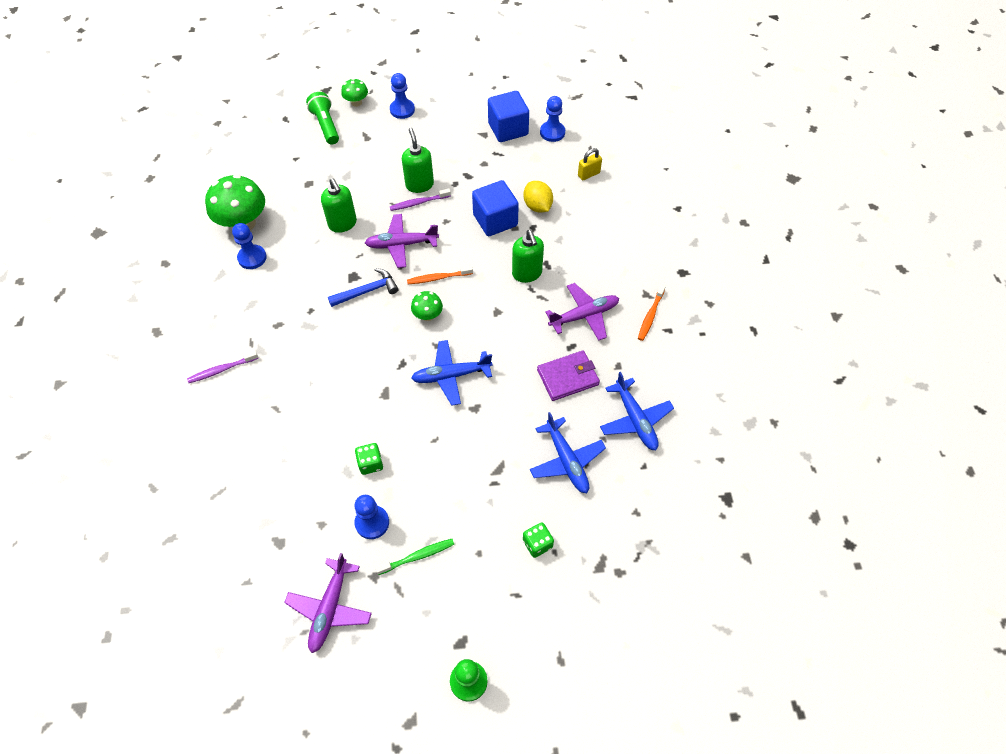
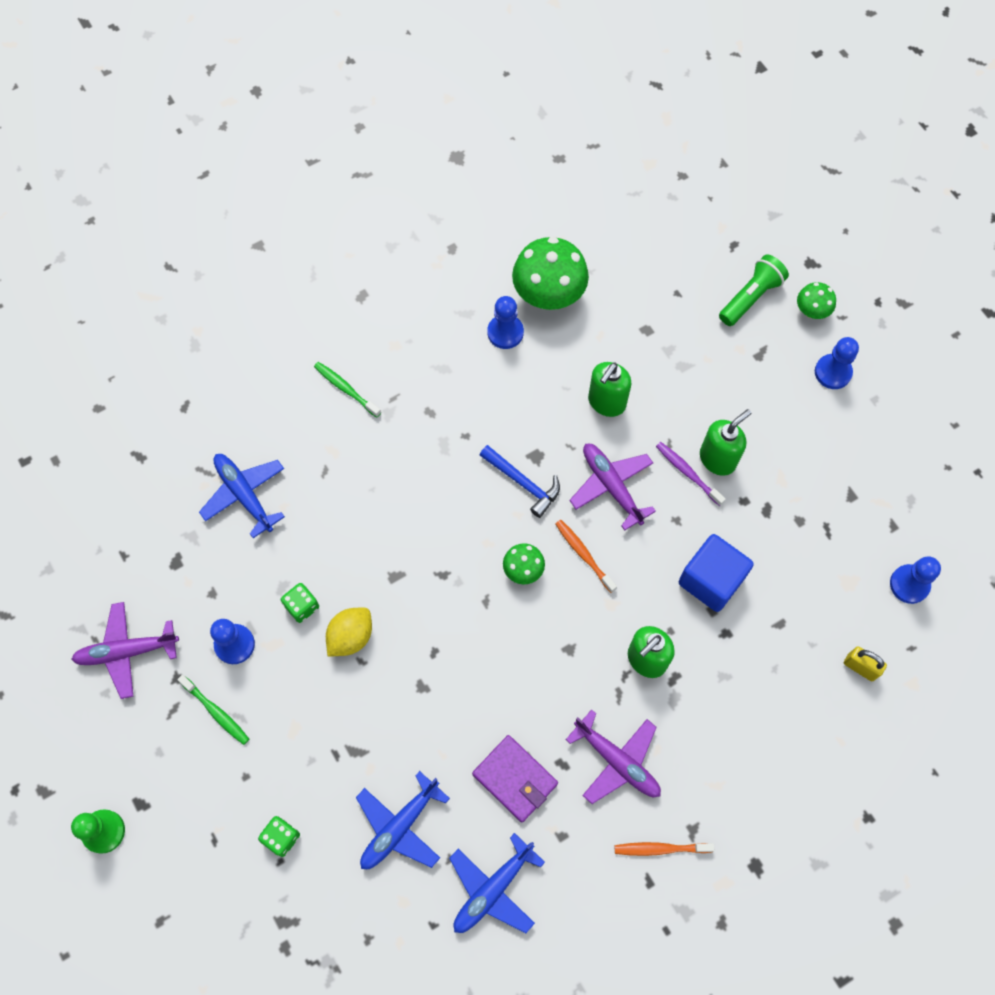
camera: 65 degrees right, 10 degrees up
purple toothbrush [187,351,258,383] -> green toothbrush [314,362,381,418]
blue plane [411,340,493,406] -> blue plane moved to [199,454,285,538]
blue cube [488,91,529,142] -> none
yellow lemon [524,181,553,213] -> yellow lemon moved to [326,608,372,657]

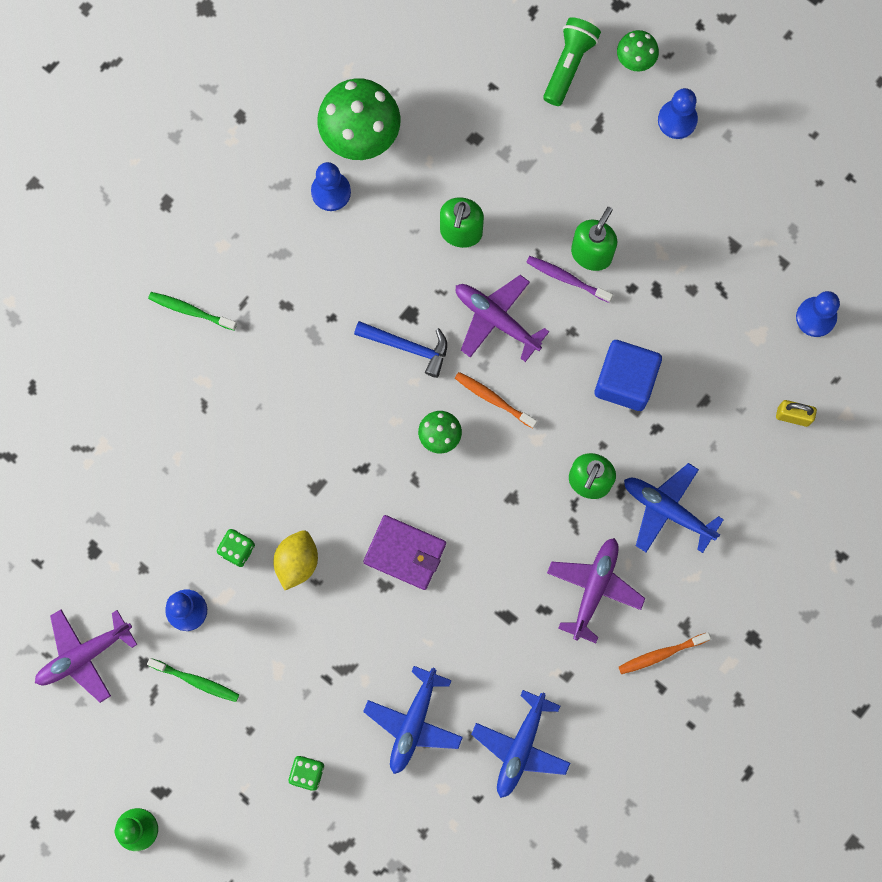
camera: 20 degrees left, 10 degrees up
blue plane [199,454,285,538] -> blue plane moved to [624,463,724,553]
purple wallet [472,735,558,823] -> purple wallet moved to [363,515,446,590]
purple plane [566,709,661,804] -> purple plane turned 90 degrees counterclockwise [547,538,645,643]

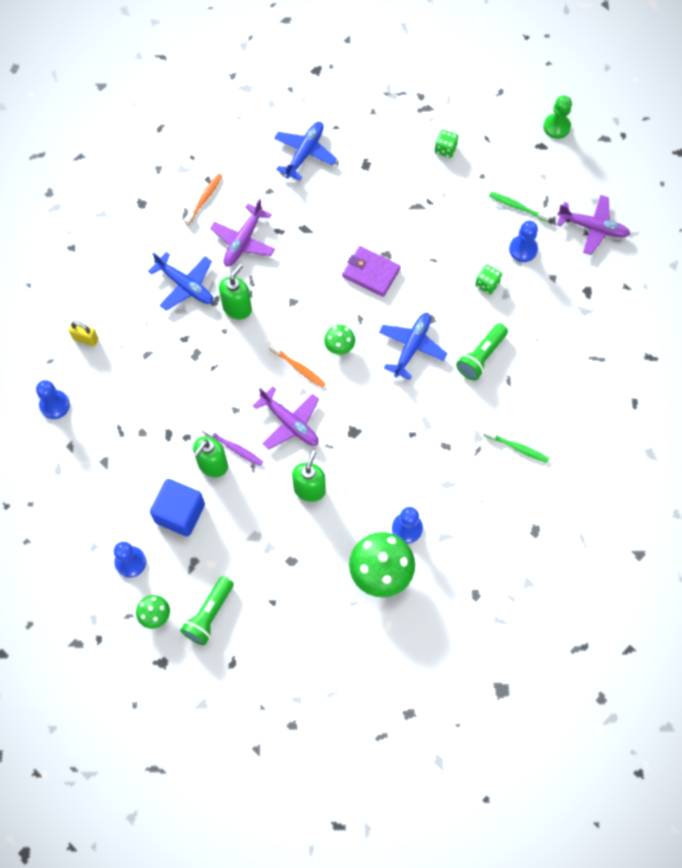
camera: 175 degrees left, 10 degrees down
purple plane [35,609,137,703] -> purple plane turned 45 degrees clockwise [557,195,630,255]
yellow lemon [273,530,318,590] -> none
blue hammer [354,321,447,378] -> none
blue plane [363,666,463,774] -> blue plane moved to [379,313,447,380]
blue cube [595,340,662,411] -> blue cube moved to [150,479,205,537]
orange toothbrush [619,632,711,674] -> orange toothbrush turned 45 degrees counterclockwise [184,173,222,225]
none -> green flashlight [456,323,508,381]

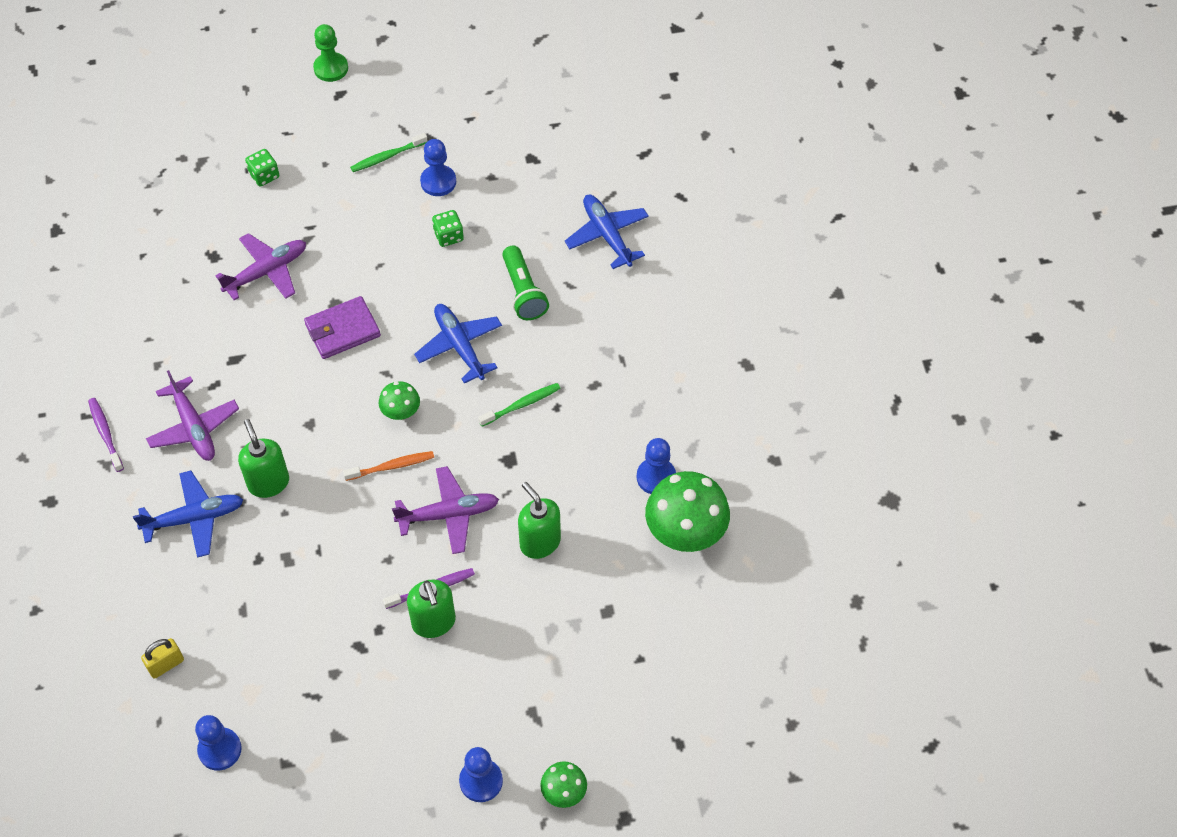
camera: 55 degrees left, 10 degrees down
blue cube [150,479,205,537] -> none
green flashlight [180,576,234,645] -> none
orange toothbrush [184,173,222,225] -> purple toothbrush [88,398,124,472]
blue plane [274,122,337,181] -> blue plane moved to [565,195,649,269]
green toothbrush [483,428,550,463] -> green toothbrush moved to [478,383,561,427]
purple plane [557,195,630,255] -> purple plane moved to [215,233,306,300]

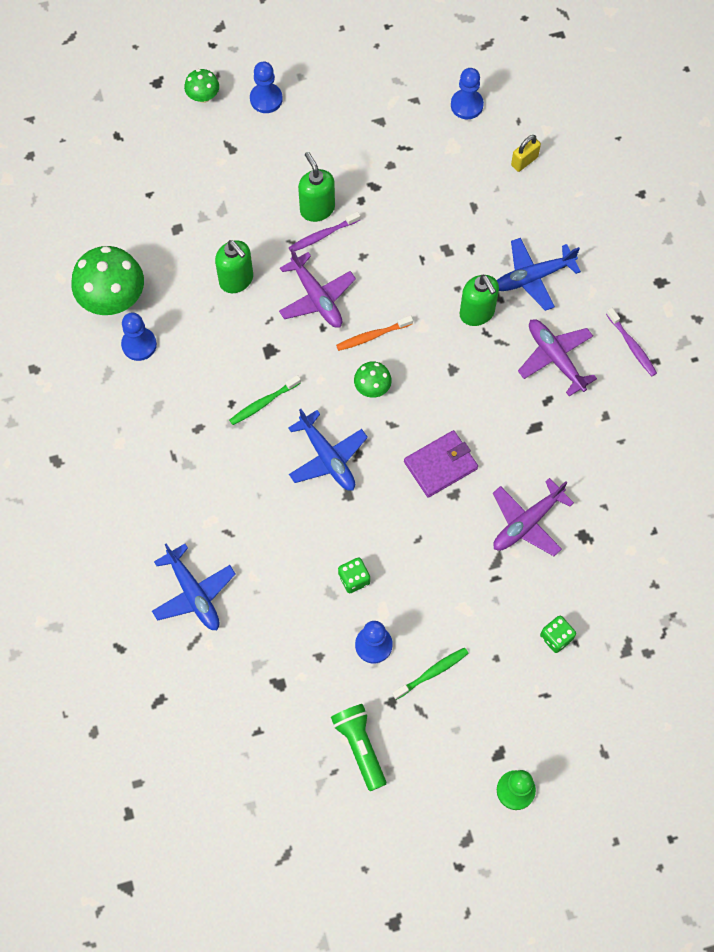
camera: 175 degrees right, 10 degrees up
purple plane [392,466,499,554] -> purple plane turned 105 degrees counterclockwise [279,248,356,328]
green flashlight [502,246,549,320] -> green flashlight moved to [331,704,386,791]

